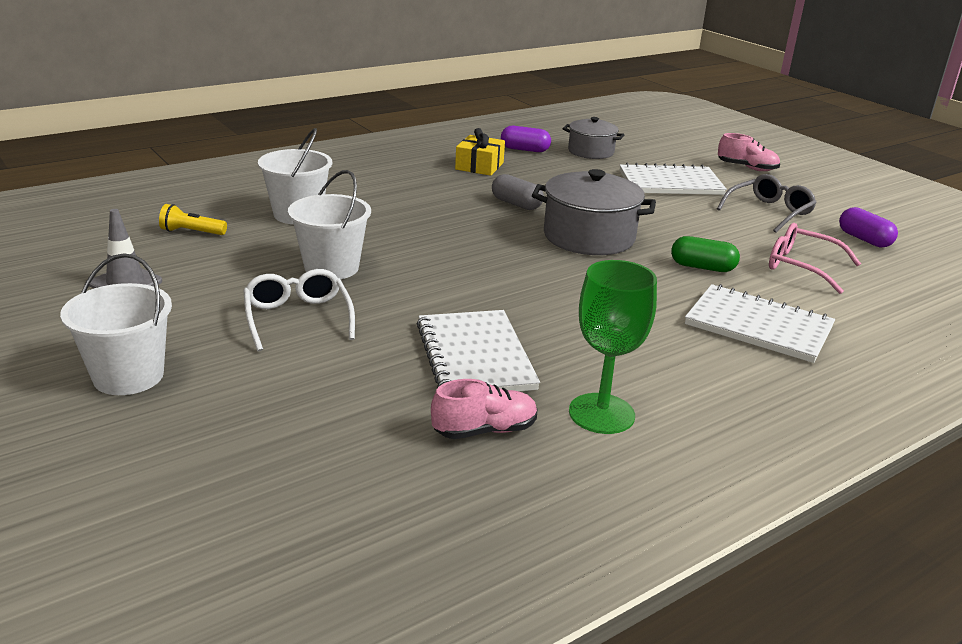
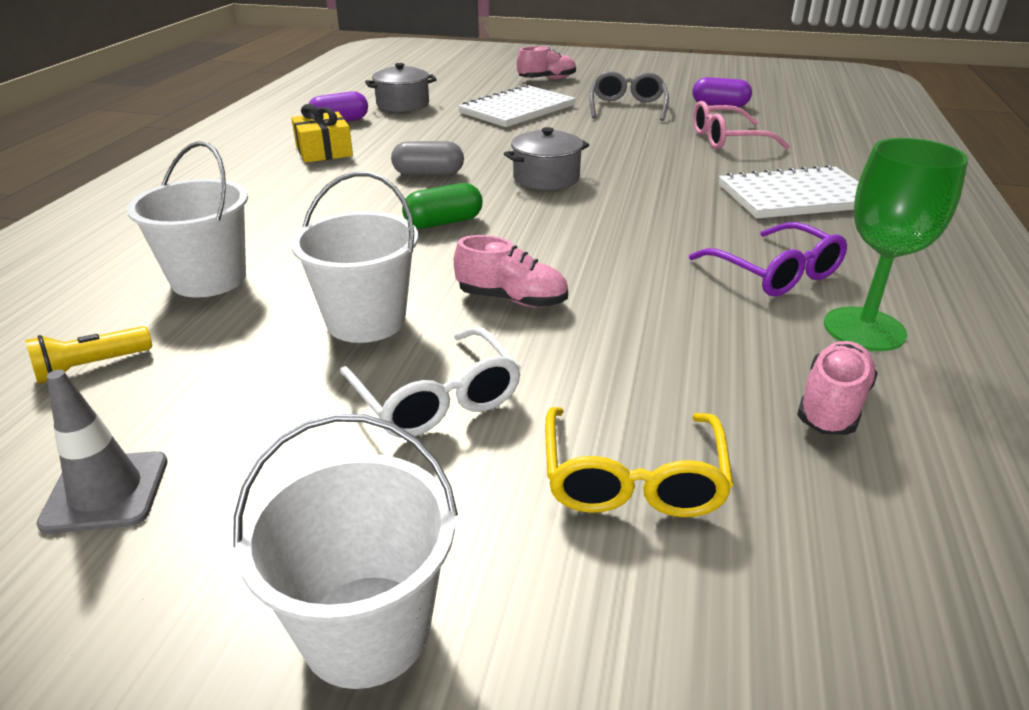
camera: 40 degrees left, 5 degrees up
white glasses [243,269,355,352] -> white glasses turned 150 degrees counterclockwise [340,327,521,438]
white notebook [417,310,540,391] -> none
grey pot [532,169,656,255] -> grey pot [504,127,589,190], size x0.63
green capsule [671,236,740,272] -> green capsule moved to [402,183,483,229]
none -> pink shoe [454,235,568,307]
none -> yellow glasses [545,407,734,517]
none -> purple glasses [689,222,847,297]

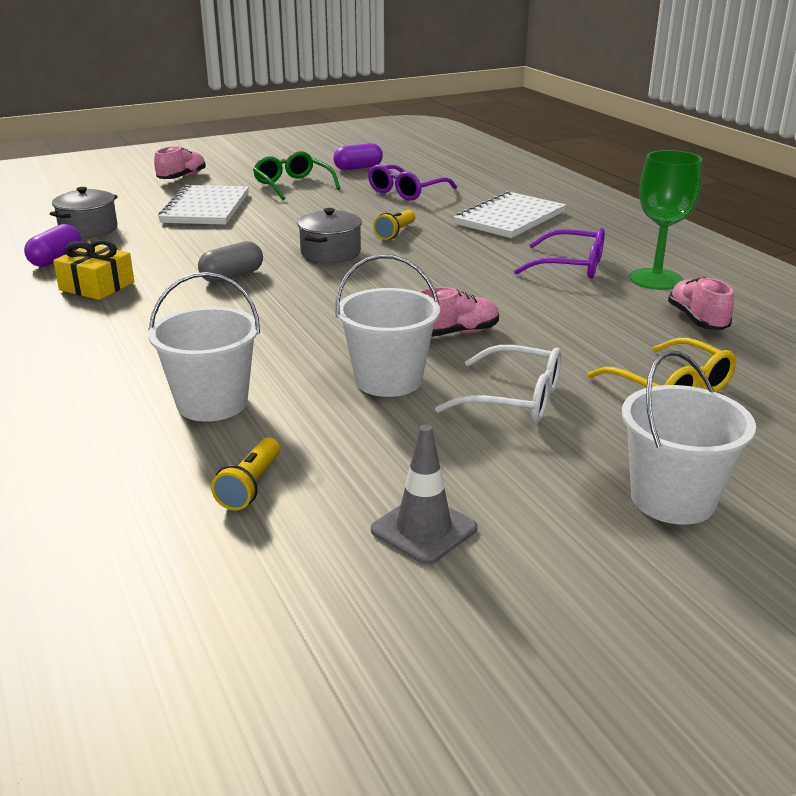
camera: 40 degrees left, 5 degrees down
green capsule [402,183,483,229] -> none
grey glasses [589,71,669,121] -> green glasses [253,151,341,201]
pink glasses [693,101,790,149] -> purple glasses [368,165,457,201]
none -> yellow flashlight [373,210,416,240]

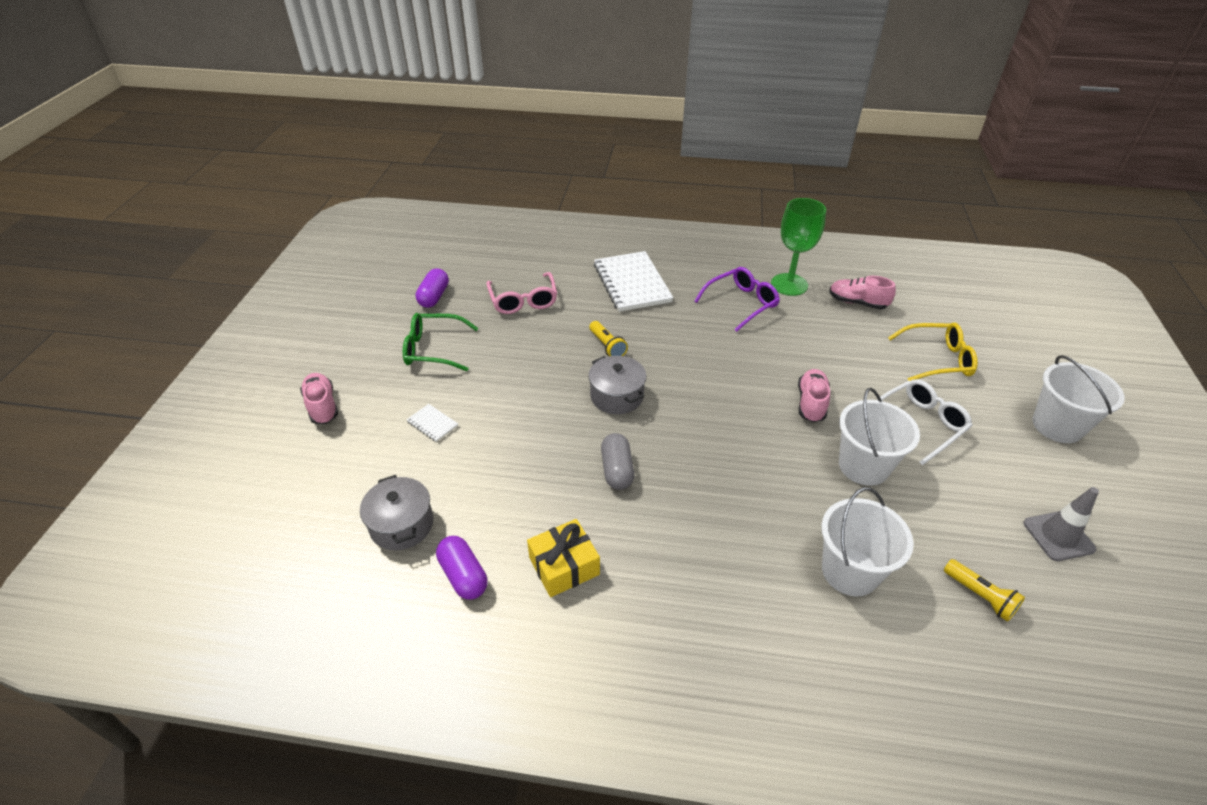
camera: 55 degrees left, 15 degrees up
white notebook [158,185,249,225] -> white notebook [406,404,458,442], size x0.43
purple glasses [368,165,457,201] -> pink glasses [486,272,557,314]

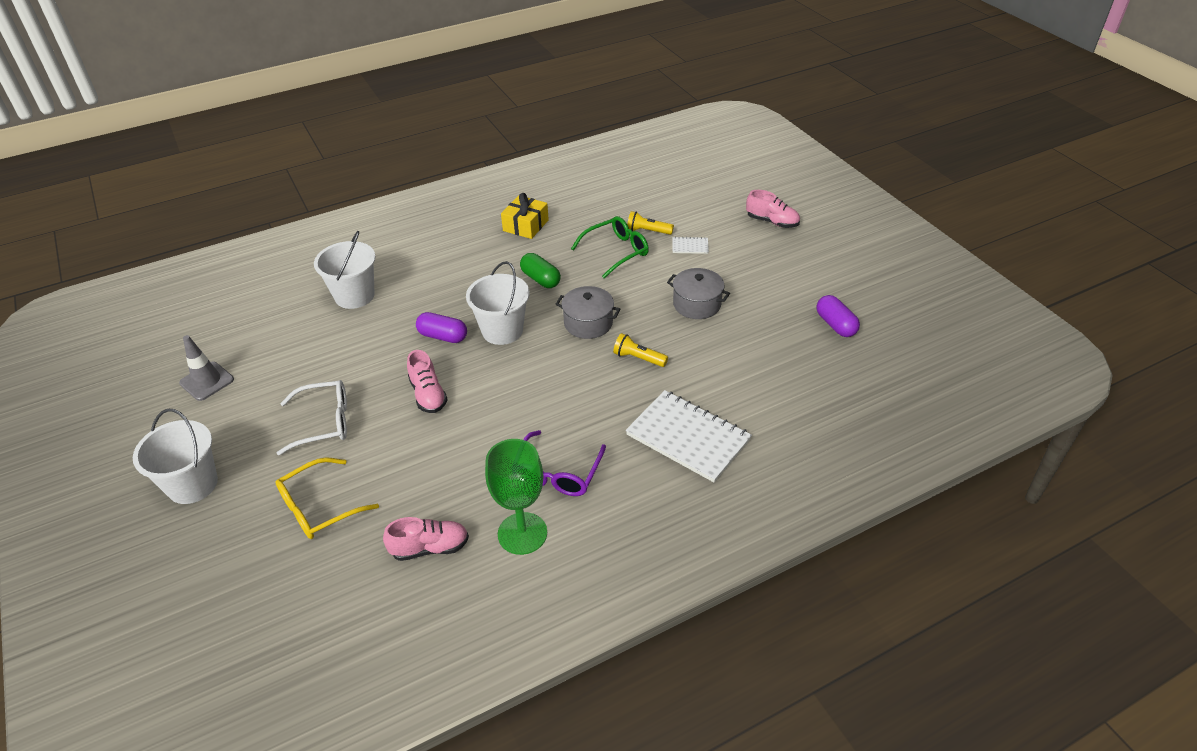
camera: 145 degrees right, 0 degrees up
grey pot [360,475,433,550] -> grey pot moved to [667,268,730,319]
green glasses [403,313,478,371] -> green glasses moved to [571,216,649,278]
purple capsule [436,536,488,600] -> purple capsule moved to [416,312,467,343]
pink glasses [486,272,557,314] -> none
grey capsule [601,433,635,490] -> green capsule [520,253,561,288]
white bucket [839,388,920,486] -> white bucket moved to [466,261,530,345]
white glasses [877,379,973,465] -> white glasses turned 120 degrees counterclockwise [276,380,347,455]
yellow flashlight [944,559,1025,622] -> yellow flashlight moved to [627,211,674,235]

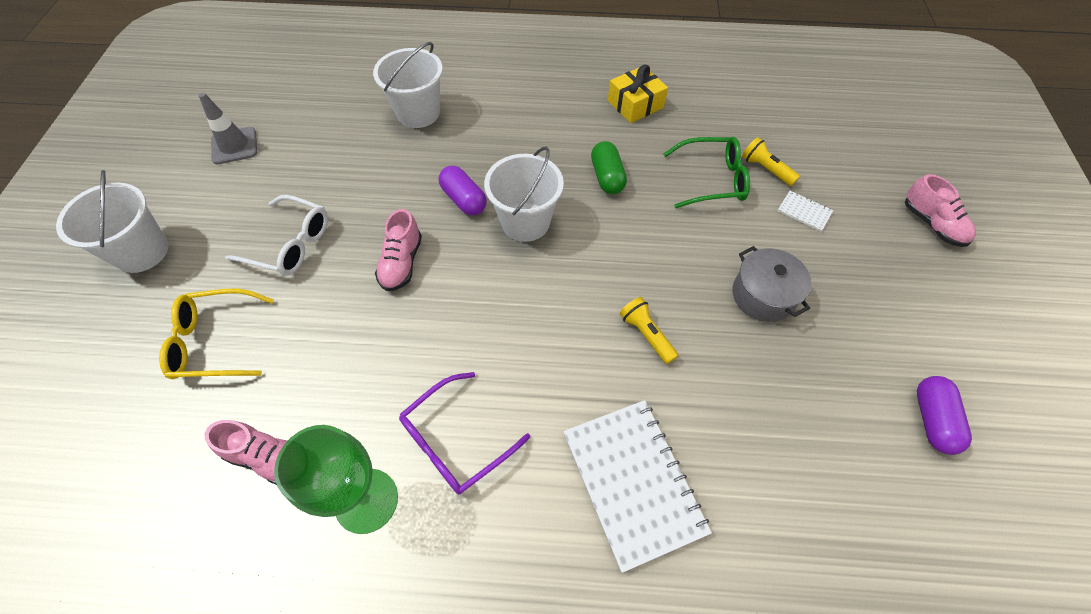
camera: 30 degrees right, 15 degrees up
grey pot [556,286,620,339] -> none

